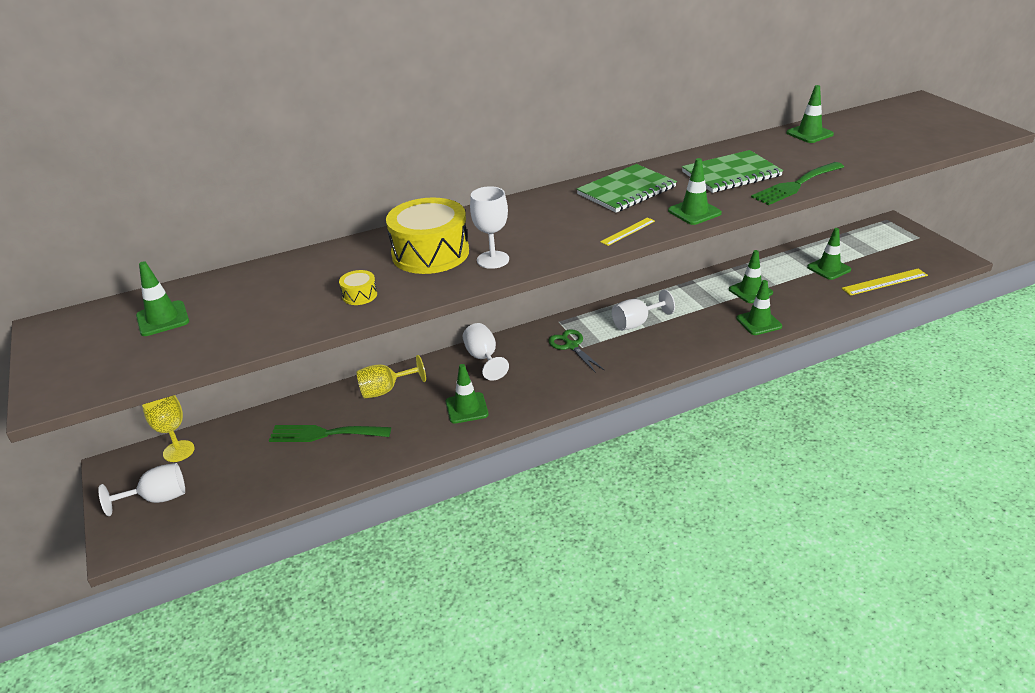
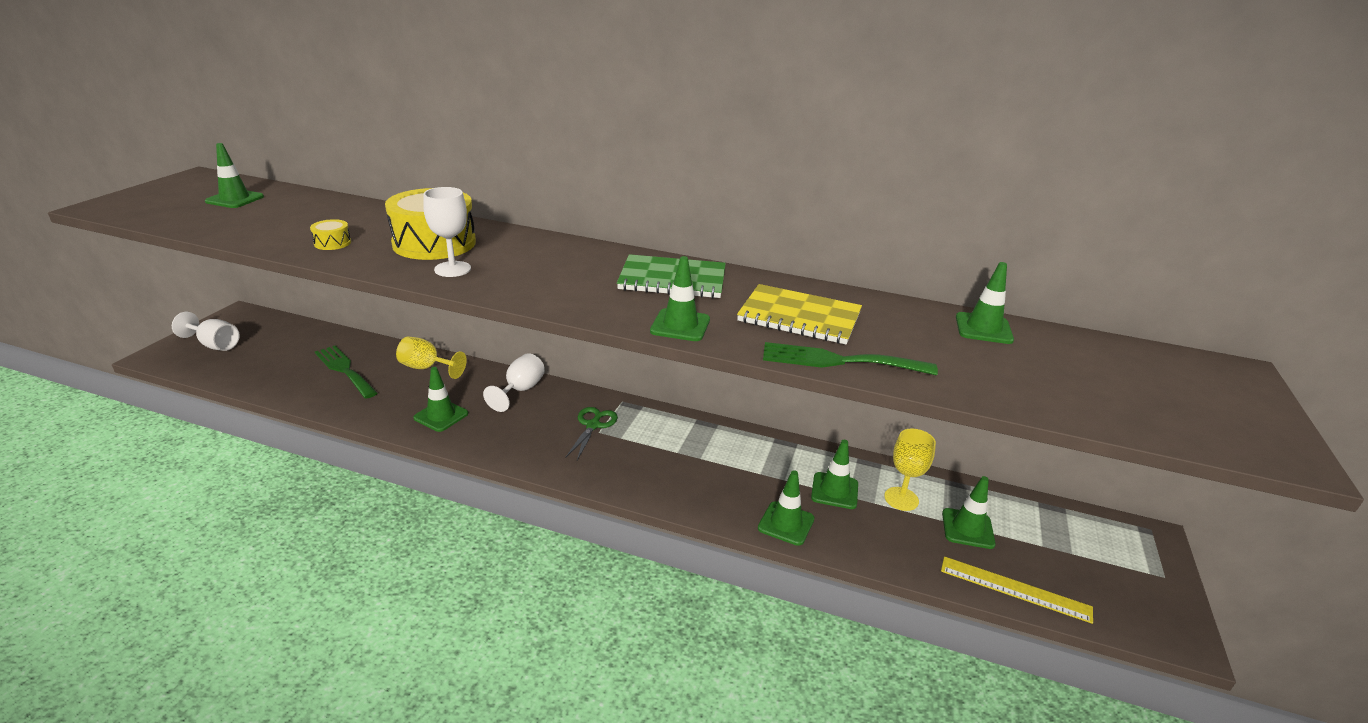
camera: 40 degrees right, 5 degrees down
yellow goblet [142,395,195,462] -> yellow goblet moved to [884,429,936,511]
yellow ruler [600,217,655,246] -> none
white goblet [612,289,675,330] -> none
green notebook [682,150,783,193] -> yellow notebook [737,284,862,345]

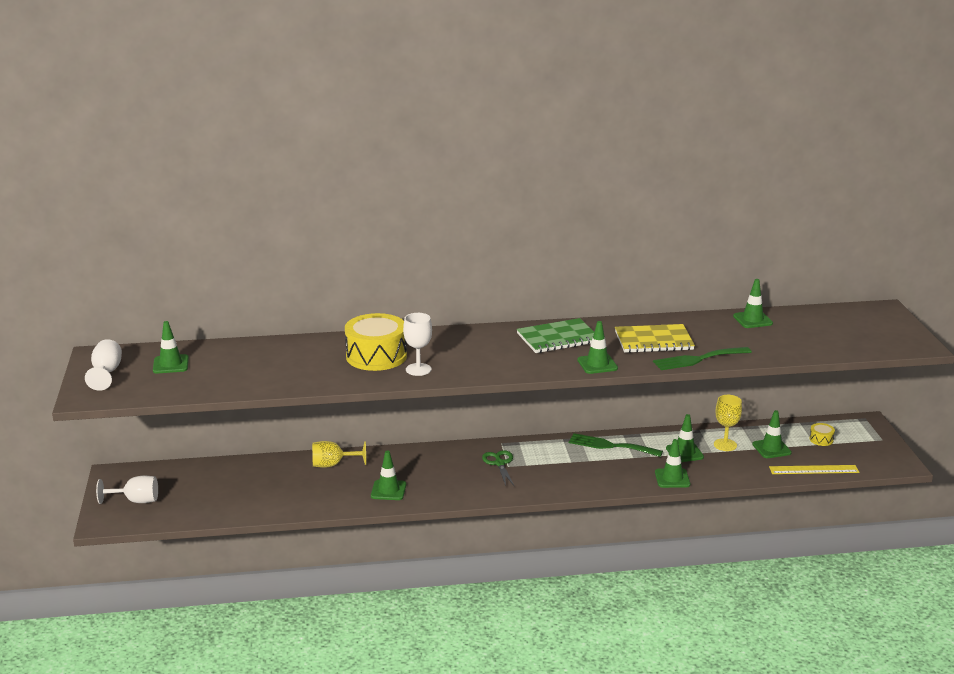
camera: 25 degrees left, 5 degrees down
yellow drum [310,219,351,250] -> yellow drum moved to [809,423,835,446]
green fork [315,345,378,399] -> green fork moved to [569,433,663,457]
white goblet [483,353,545,412] -> white goblet moved to [85,339,122,391]

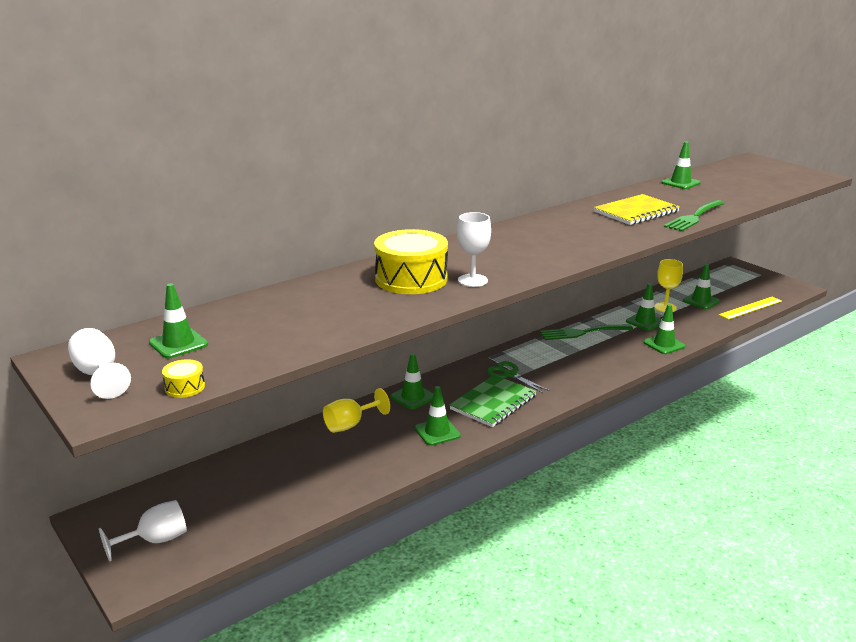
camera: 30 degrees left, 0 degrees up
green notebook [517,318,594,353] -> green notebook moved to [449,375,537,427]
green traffic cone [577,321,618,374] -> green traffic cone moved to [390,353,433,410]
yellow drum [809,423,835,446] -> yellow drum moved to [162,359,205,398]

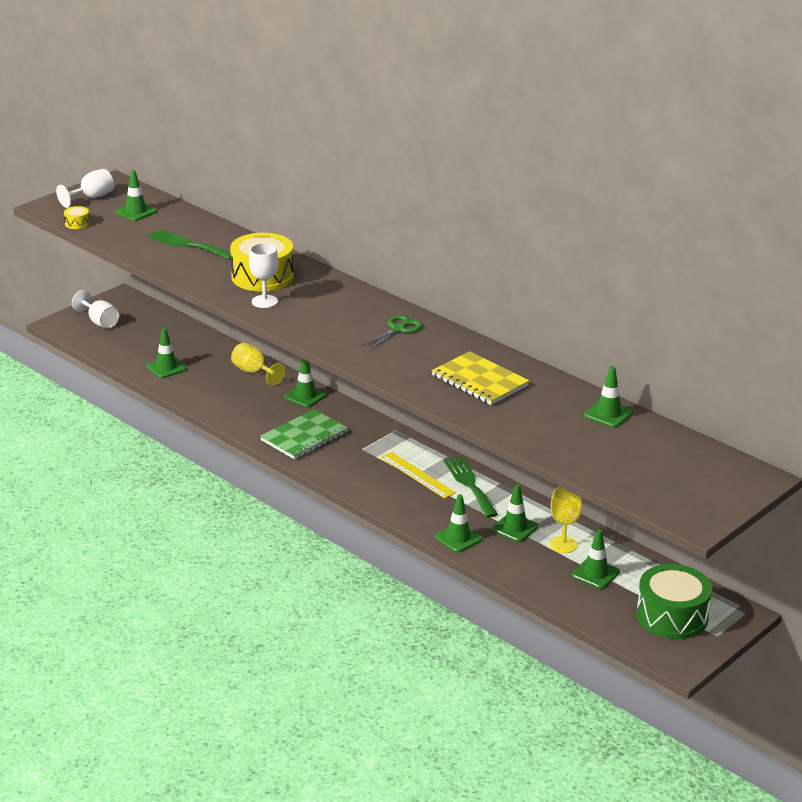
camera: 80 degrees right, 5 degrees up
green traffic cone [414,386,461,446] -> green traffic cone moved to [146,328,187,378]
green notebook [449,375,537,427] -> green notebook turned 75 degrees counterclockwise [260,409,348,459]
green scissors [487,361,550,393] -> green scissors moved to [362,315,423,350]
green fork [664,200,725,232] -> green fork moved to [147,229,231,260]
yellow ruler [719,297,782,320] -> yellow ruler moved to [381,452,456,499]
none -> green drum [637,564,712,639]

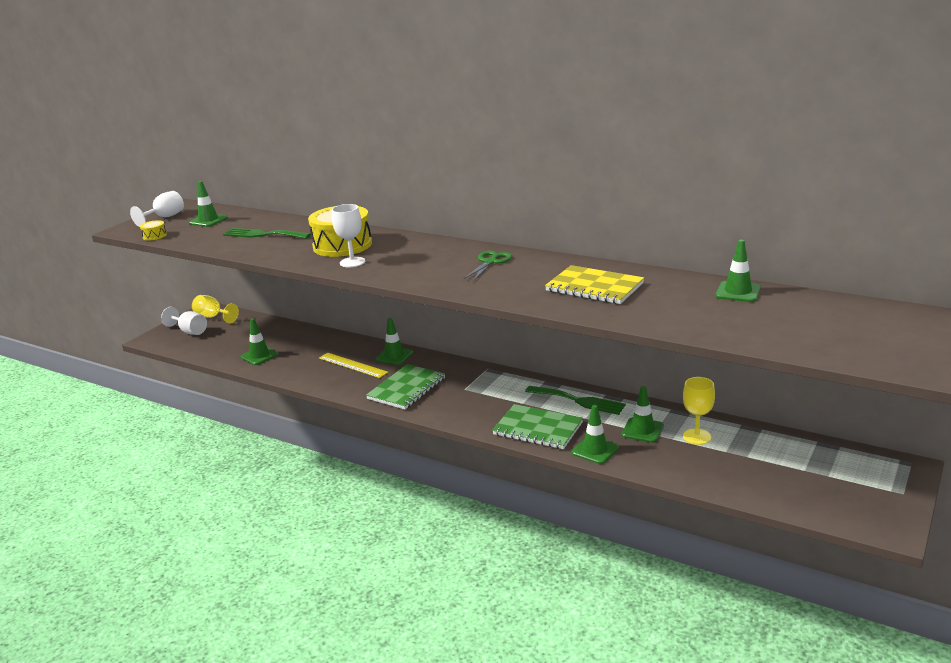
camera: 10 degrees left, 5 degrees down
yellow goblet [231,343,285,386] -> yellow goblet moved to [192,295,239,323]
yellow ruler [381,452,456,499] -> yellow ruler moved to [319,353,389,378]
green fork [444,457,498,518] -> green fork turned 150 degrees clockwise [525,386,626,415]
green traffic cone [572,529,620,589] -> none
green drum [637,564,712,639] -> none
none -> green notebook [492,404,583,449]

